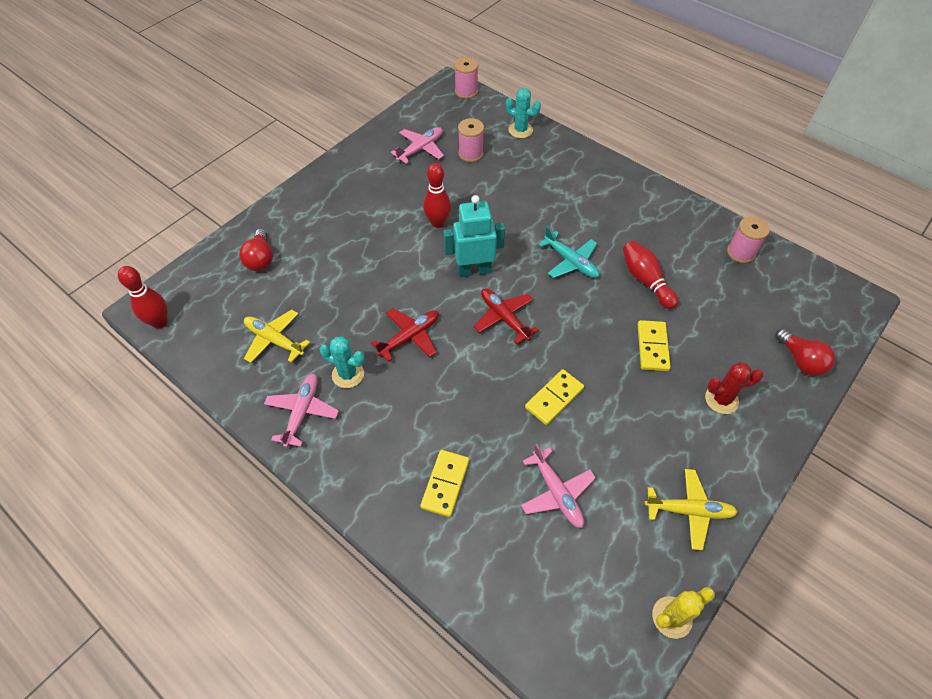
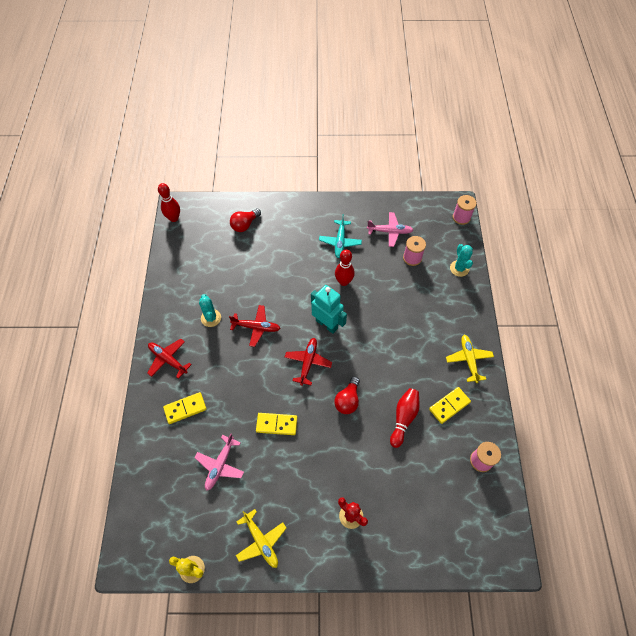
camera: 50 degrees right, 5 degrees up
yellow plane [244,310,310,363] -> yellow plane moved to [446,335,494,383]
pink plane [264,374,339,447] -> none
turquoise plane [538,226,599,278] -> turquoise plane moved to [319,214,362,258]
yellow domino [638,320,671,371] -> yellow domino moved to [429,387,471,424]
red light bulb [775,329,835,376] -> red light bulb moved to [334,376,360,414]
none -> red plane [147,339,192,379]

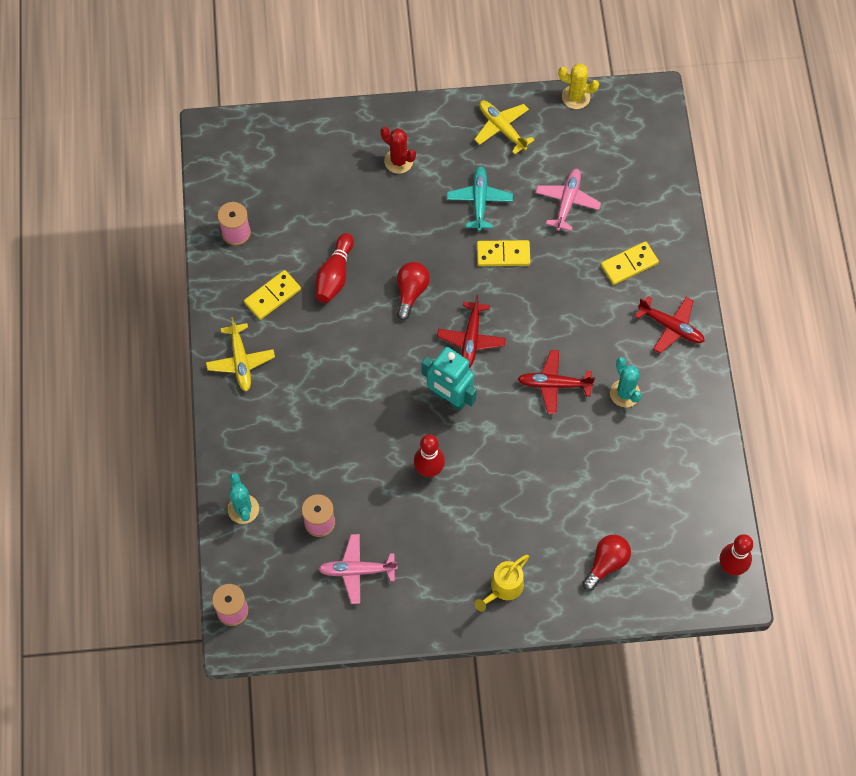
camera: 175 degrees right, 5 degrees up
turquoise plane [319,214,362,258] -> turquoise plane moved to [447,166,513,231]
none -> yellow watering can [475,555,529,611]

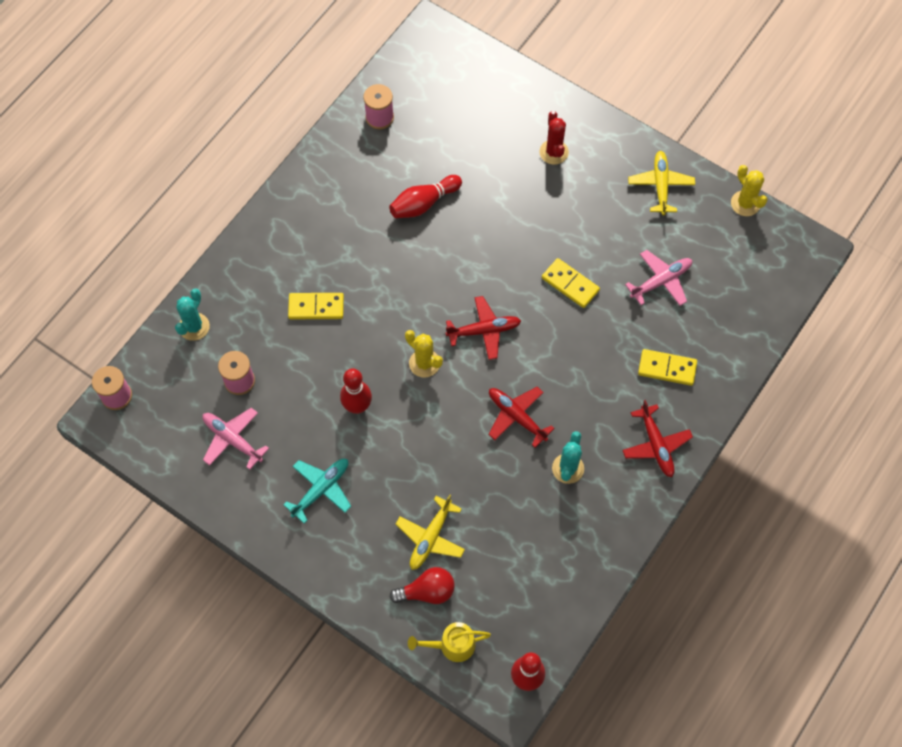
camera: 40 degrees right, 0 degrees up
yellow plane [206,317,275,392] -> yellow plane moved to [396,494,465,570]
yellow domino [244,270,301,320] -> yellow domino moved to [288,293,344,319]
red light bulb [397,262,430,320] -> none
turquoise robot [421,347,477,411] -> yellow cactus [405,330,443,378]
red plane [437,295,506,368] -> red plane turned 150 degrees counterclockwise [446,296,521,360]
turquoise plane [447,166,513,231] -> turquoise plane moved to [283,459,351,524]
yellow watering can [475,555,529,611] -> yellow watering can moved to [408,622,491,662]

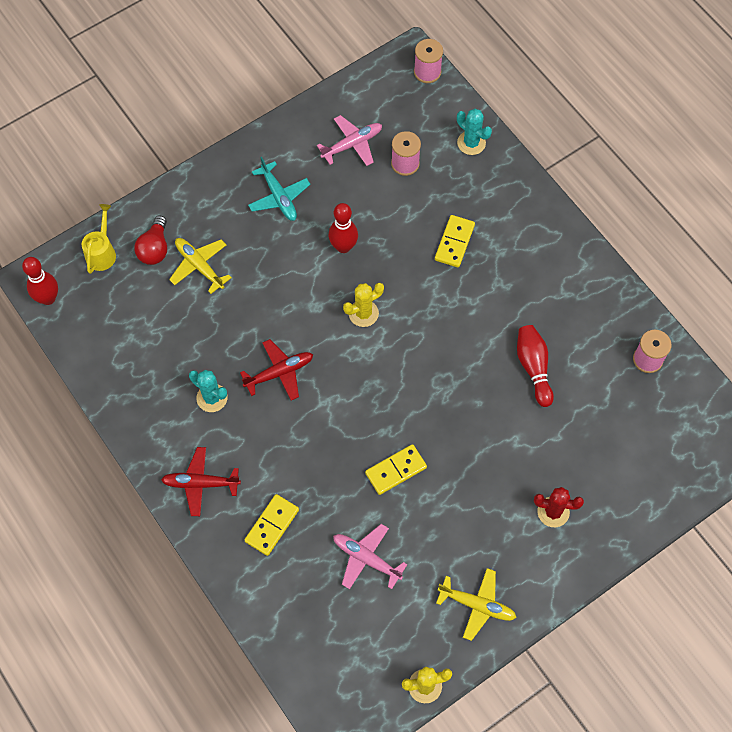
camera: 110 degrees right, 0 degrees up
red plane [446,296,521,360] -> none
pink plane [625,250,692,306] -> pink plane turned 135 degrees clockwise [333,524,408,589]

